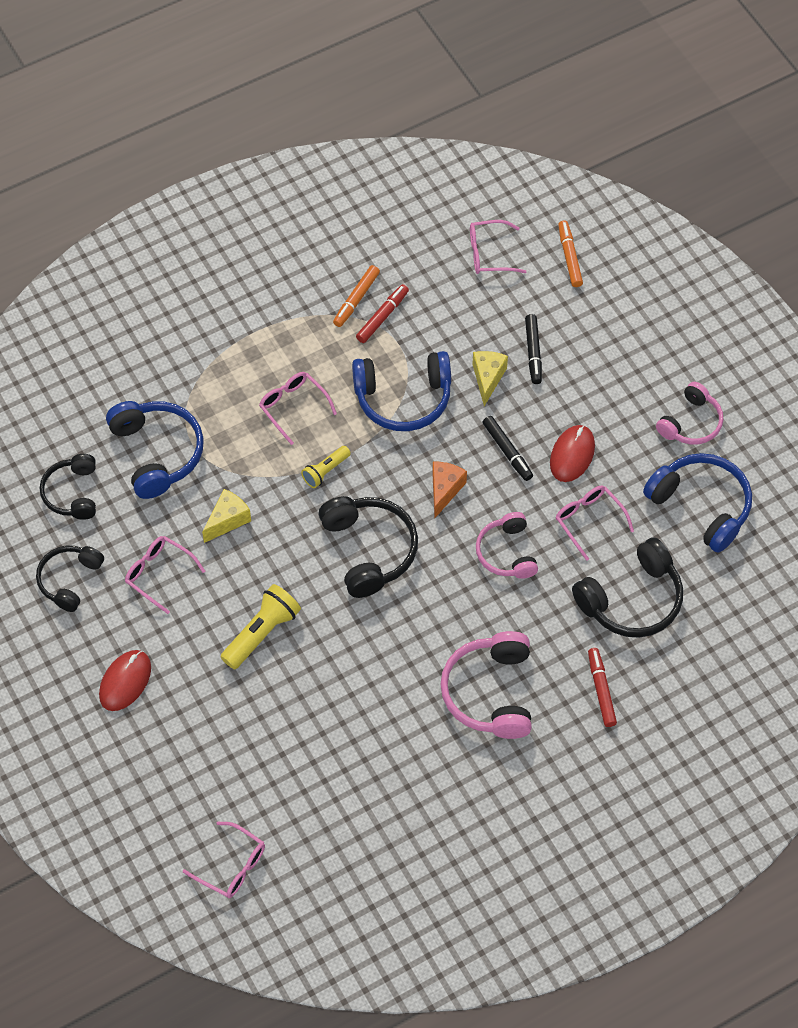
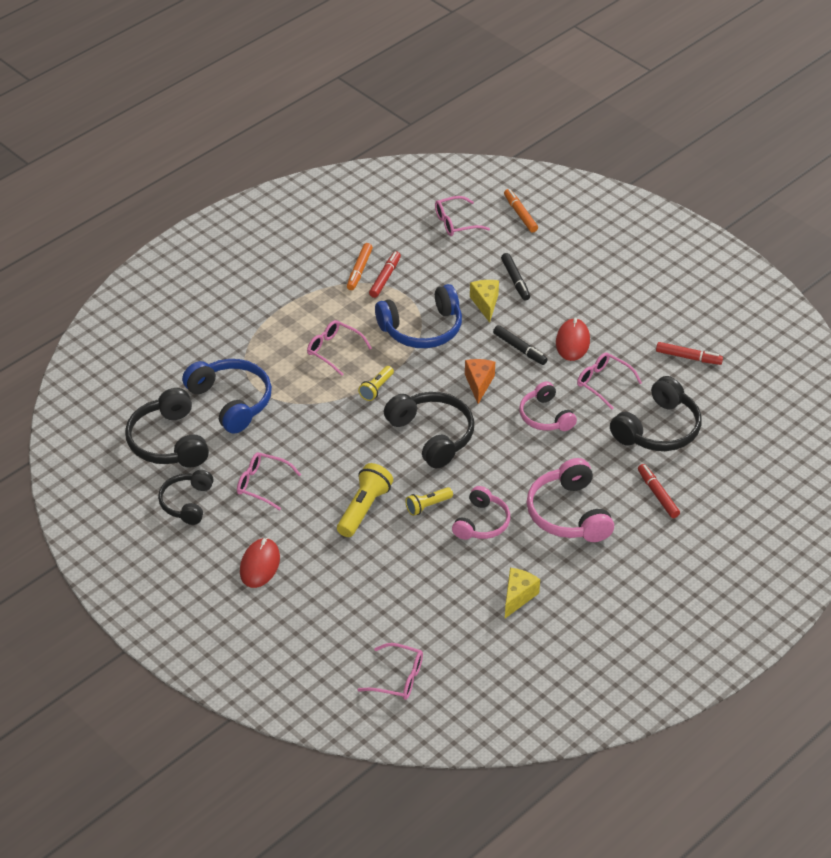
camera: 15 degrees left, 15 degrees down
black headphones [40,454,96,520] -> black headphones [125,388,209,468], size x1.54
yellow cheese [202,489,251,543] -> yellow cheese moved to [505,568,540,618]
blue headphones [643,453,752,553] -> red marker [656,342,723,365]
pink headphones [656,382,723,444] -> pink headphones moved to [452,486,510,540]
none -> yellow flashlight [405,487,453,516]

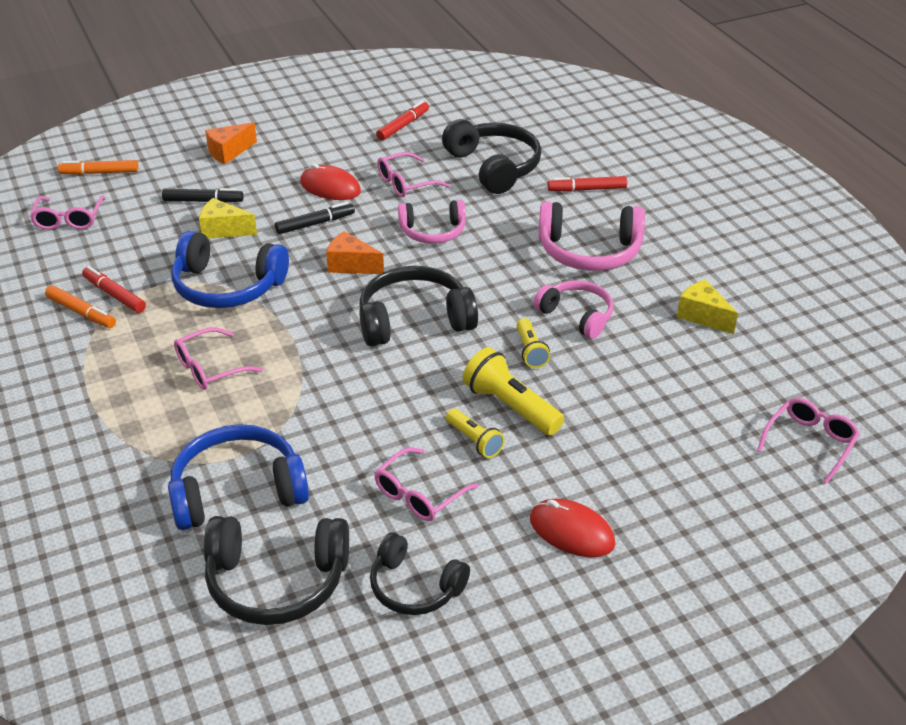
camera: 70 degrees left, 5 degrees down
yellow flashlight [358,366,394,401] -> yellow flashlight moved to [446,409,505,458]
blue headphones [375,284,462,348] -> blue headphones turned 105 degrees clockwise [171,231,289,308]
none -> orange cheese [205,122,257,164]

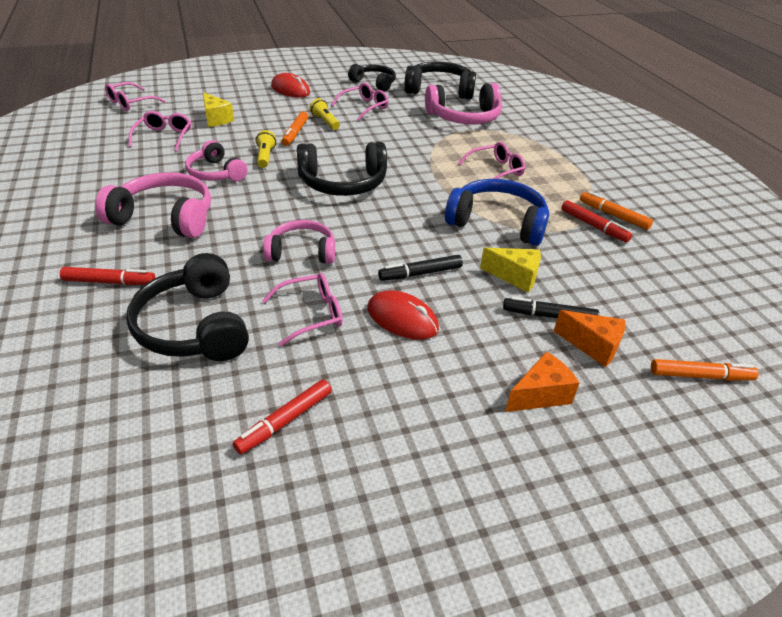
camera: 175 degrees left, 0 degrees up
pink glasses [30,196,106,230] -> pink glasses moved to [129,111,191,152]
blue headphones [168,424,309,530] -> pink headphones [425,83,502,124]
orange cheese [326,231,384,274] -> orange cheese moved to [554,310,626,367]
yellow flashlight [463,347,564,435] -> orange marker [282,111,308,146]
yellow cheese [677,279,738,334] -> yellow cheese moved to [203,92,234,127]

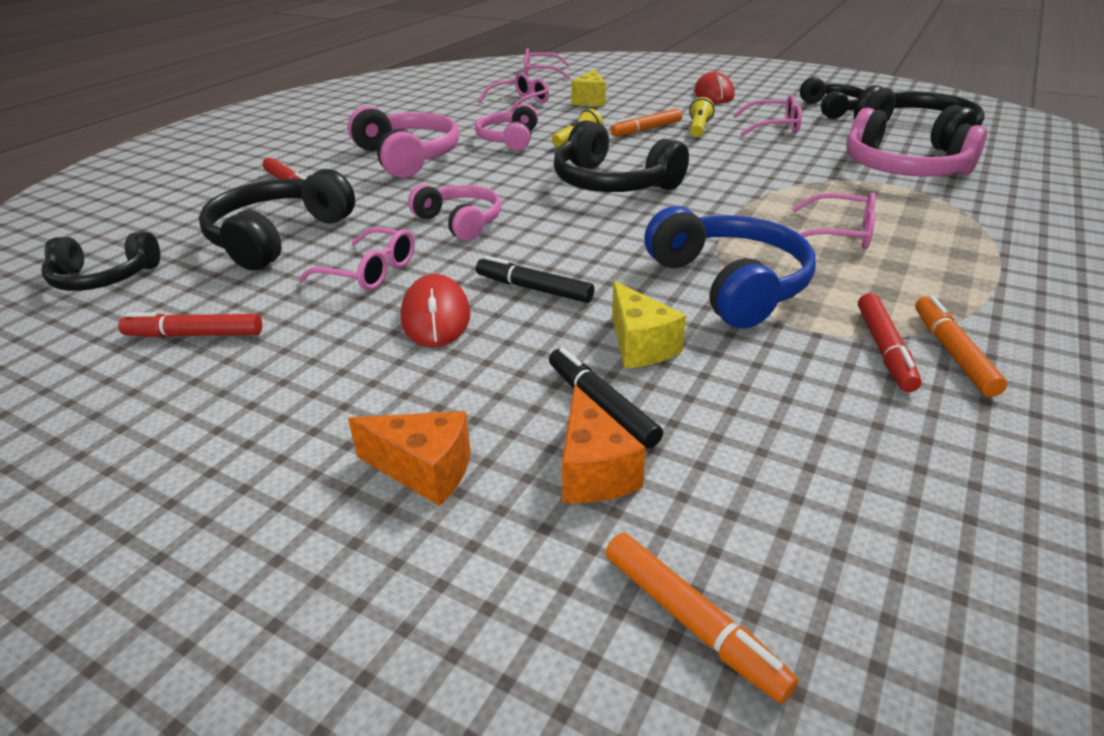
camera: 50 degrees right, 5 degrees down
none -> black headphones [41,232,160,291]

